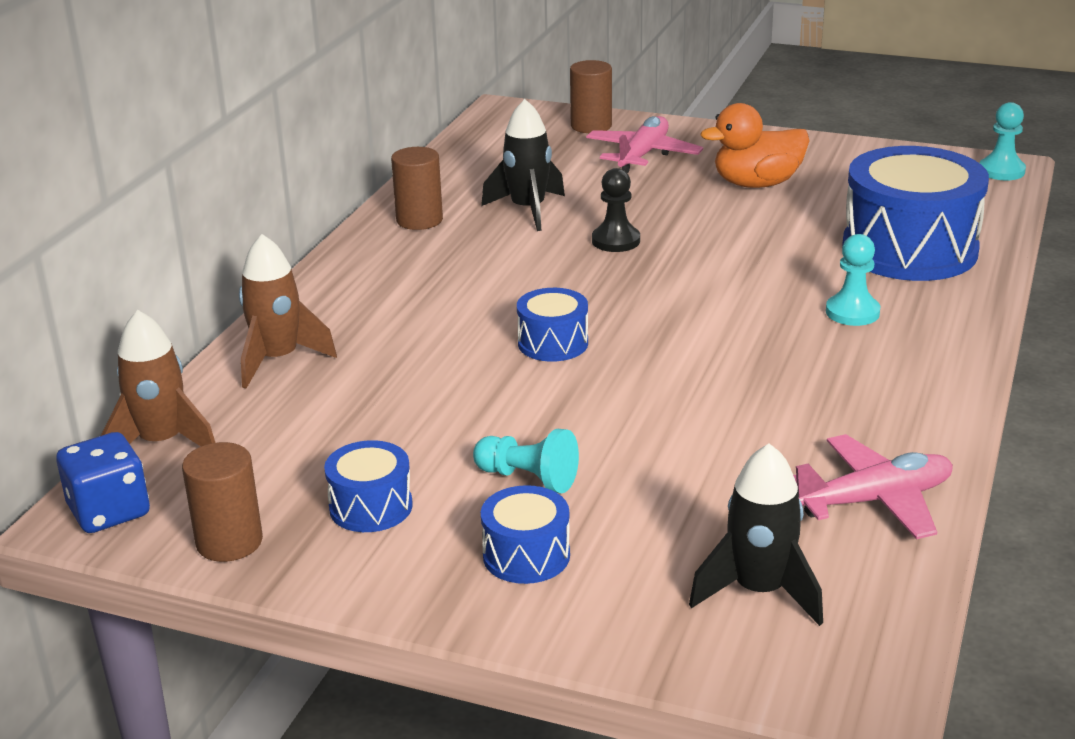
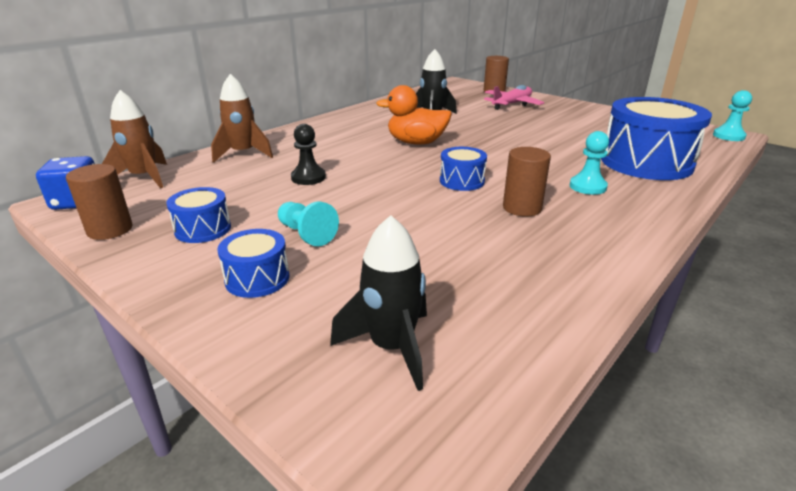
camera: 20 degrees right, 0 degrees up
brown cylinder [391,147,443,230] -> brown cylinder moved to [503,147,551,217]
blue drum [517,288,588,362] -> blue drum moved to [440,147,487,191]
black pawn [592,168,640,252] -> black pawn moved to [291,124,326,185]
orange duck [700,103,809,188] -> orange duck moved to [376,85,452,145]
pink plane [793,434,953,539] -> none

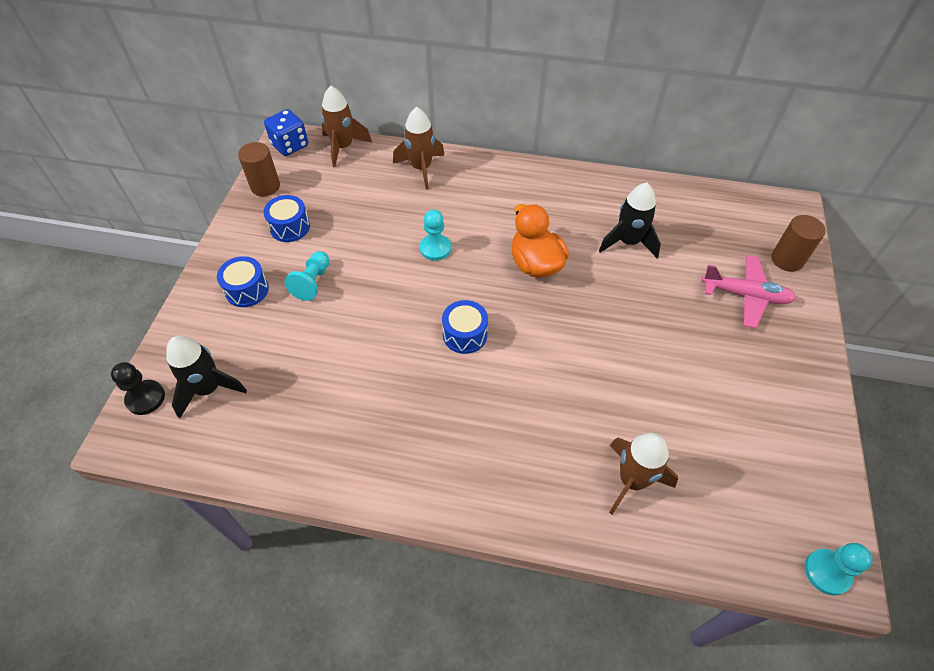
camera: 60 degrees right, 25 degrees up
black pawn [291,124,326,185] -> black pawn moved to [111,362,165,415]
brown cylinder [503,147,551,217] -> none
turquoise pawn [570,131,609,195] -> turquoise pawn moved to [420,210,451,261]
blue drum [601,97,712,180] -> brown rocket [609,433,678,515]

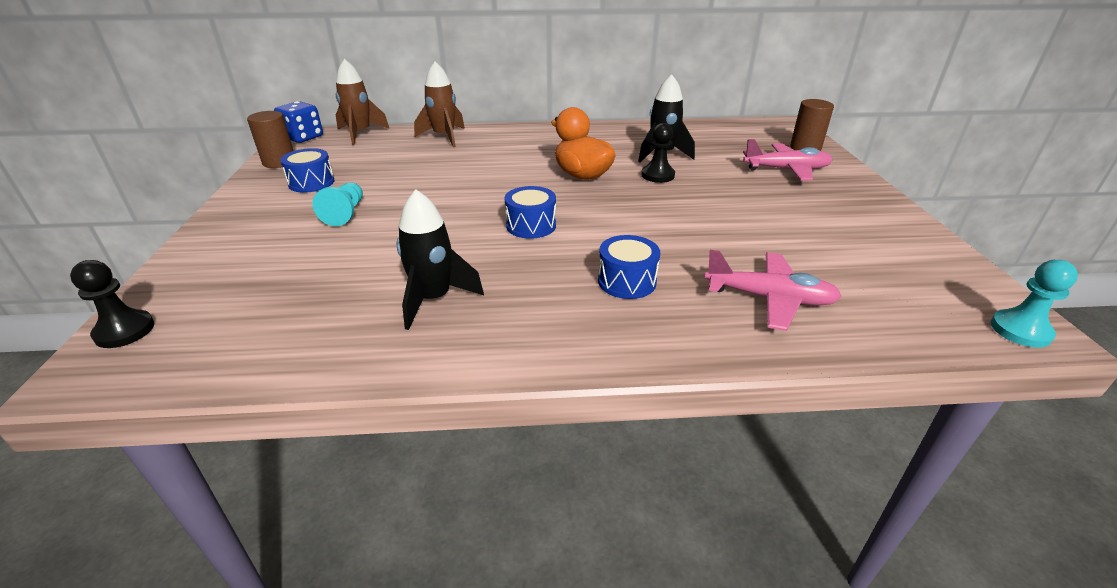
camera: 15 degrees left, 20 degrees down
black rocket [166,336,247,418] -> black rocket moved to [396,189,484,330]
blue drum [217,256,269,307] -> blue drum moved to [598,235,660,299]
turquoise pawn [420,210,451,261] -> none
brown rocket [609,433,678,515] -> pink plane [705,250,842,331]
none -> black pawn [641,123,675,183]

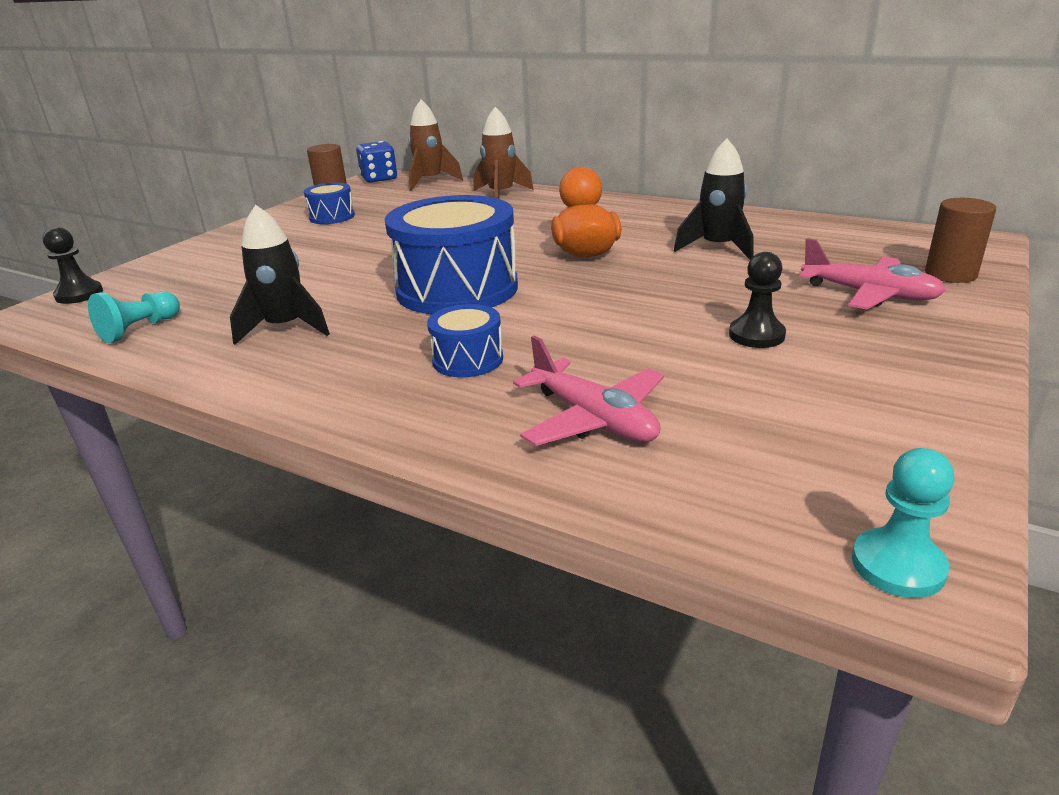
camera: 35 degrees right, 5 degrees down
turquoise pawn [312,182,363,226] -> turquoise pawn moved to [88,291,180,343]
blue drum [504,186,556,239] -> blue drum [385,195,518,314], size x2.08
black pawn [641,123,675,183] -> black pawn moved to [729,252,786,348]

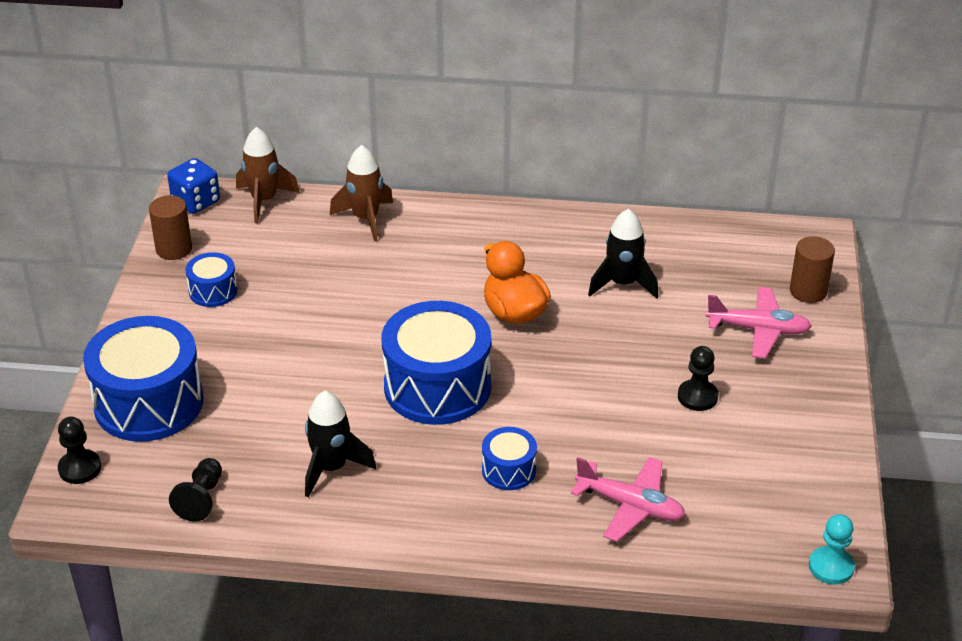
camera: 25 degrees left, 10 degrees up
turquoise pawn [88,291,180,343] -> black pawn [169,458,222,522]
none -> blue drum [83,316,204,442]

